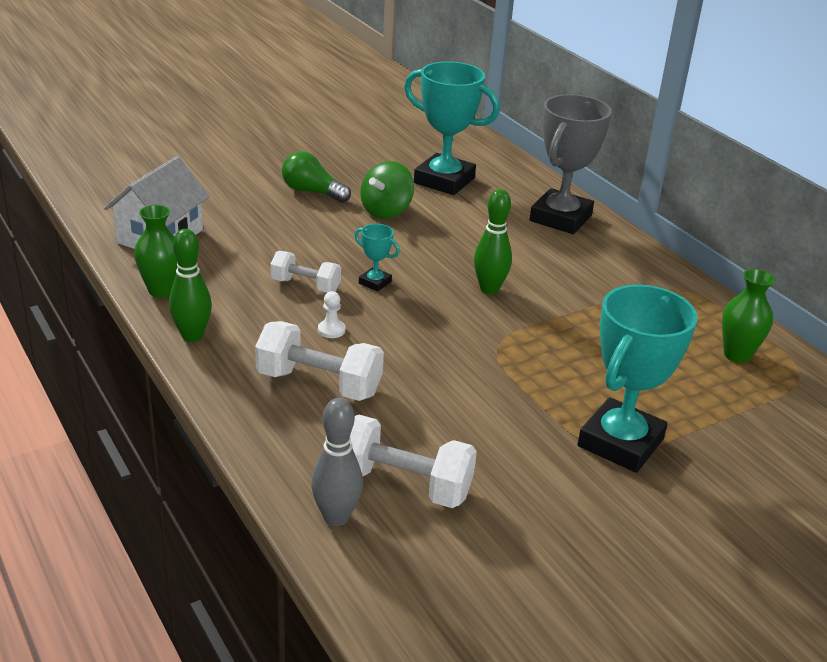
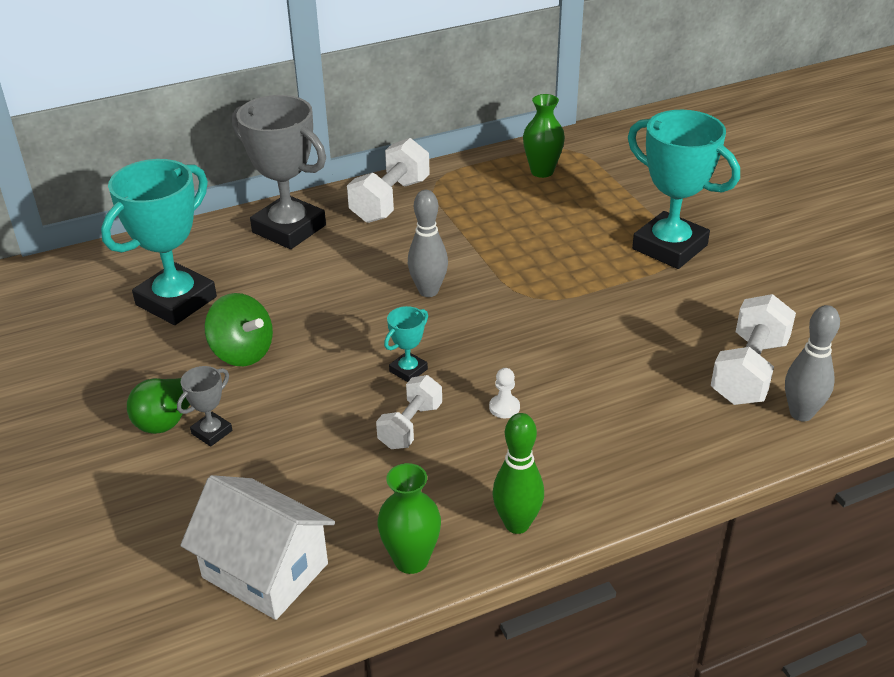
camera: 80 degrees left, 5 degrees up
white dumbbell [255,321,384,401] -> white dumbbell moved to [347,138,430,223]
green bowling pin [474,189,512,294] -> grey bowling pin [408,190,448,297]
none -> grey trophy [177,366,232,446]

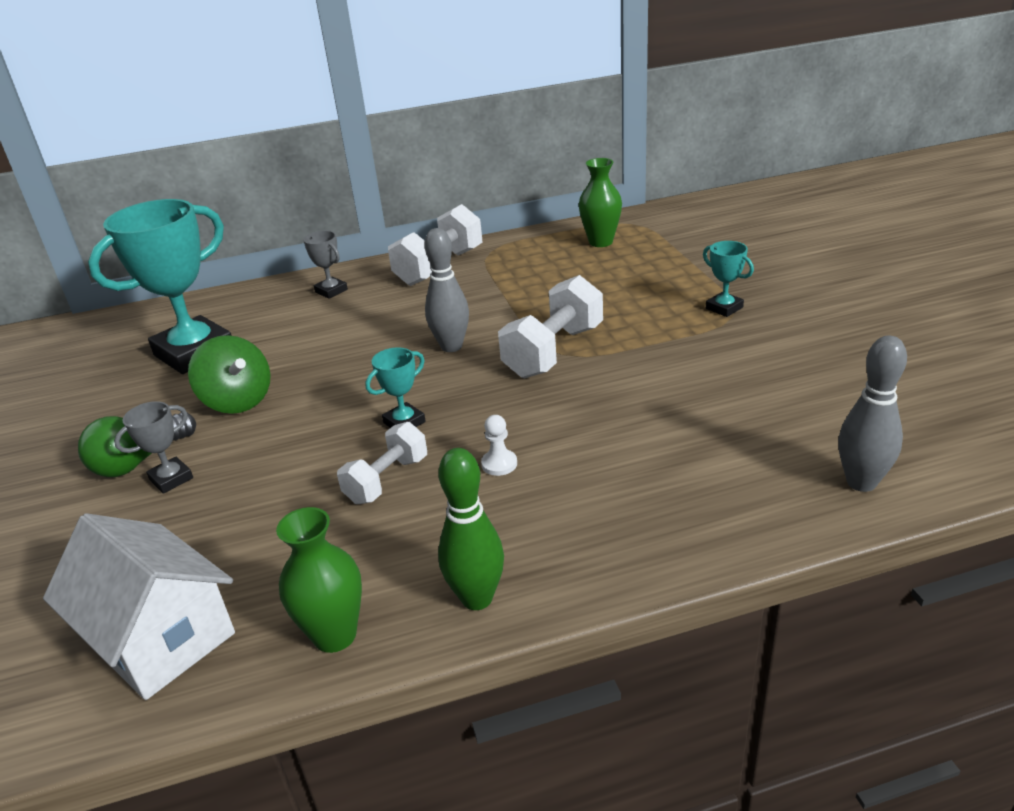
camera: 10 degrees right, 5 degrees down
grey trophy [232,95,326,249] -> grey trophy [303,231,348,299], size x0.44
turquoise trophy [628,110,740,269] -> turquoise trophy [703,241,754,317], size x0.44
white dumbbell [711,294,796,405] -> white dumbbell moved to [498,275,603,379]

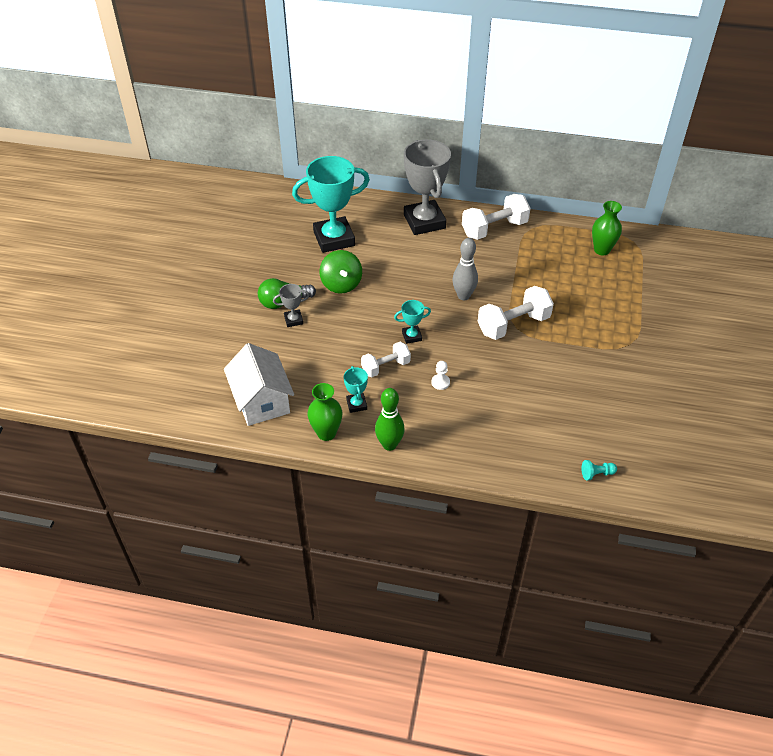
camera: 25 degrees right, 15 degrees up
grey trophy [303,231,348,299] -> grey trophy [404,139,451,235], size x2.27
turquoise trophy [703,241,754,317] -> turquoise trophy moved to [344,366,368,413]
grey bowling pin [838,336,907,492] -> turquoise pawn [581,460,617,480]

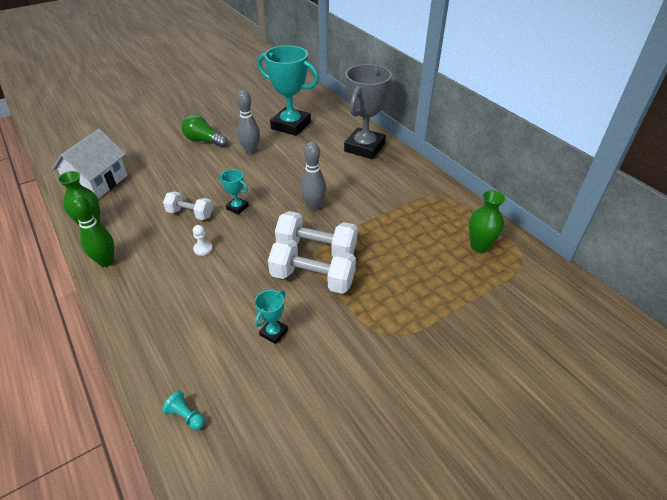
camera: 45 degrees right, 5 degrees down
grey trophy [273,284,310,327] -> none
green spinning top [319,250,362,294] -> grey bowling pin [237,90,260,155]
turquoise trophy [344,366,368,413] -> turquoise trophy moved to [255,290,288,344]
white dumbbell [462,194,531,240] -> white dumbbell moved to [268,238,356,294]

